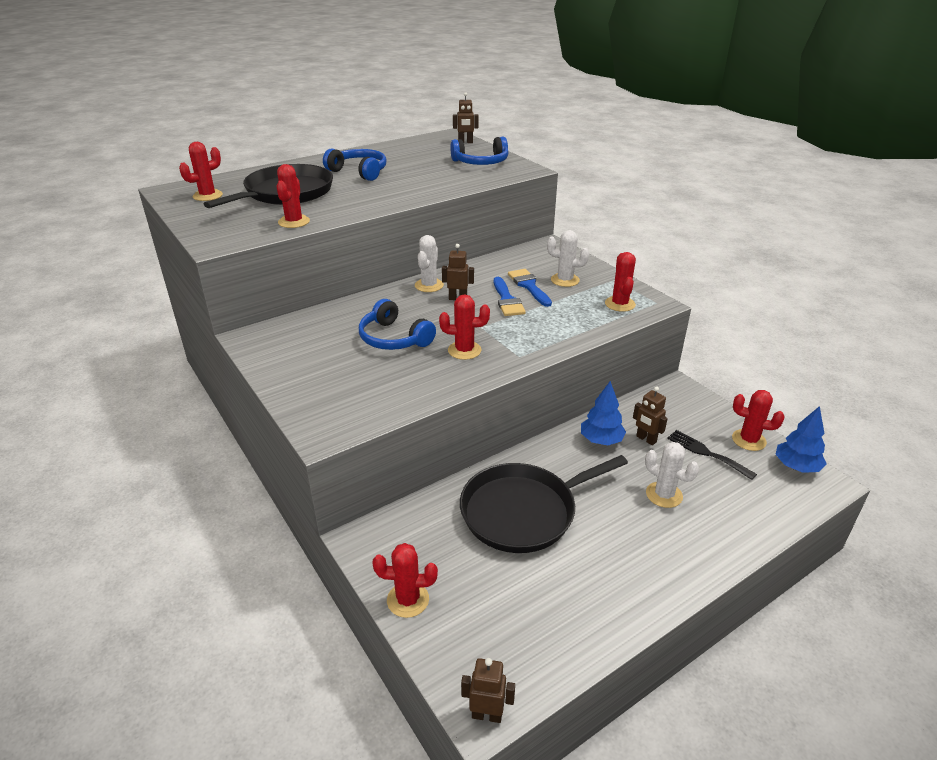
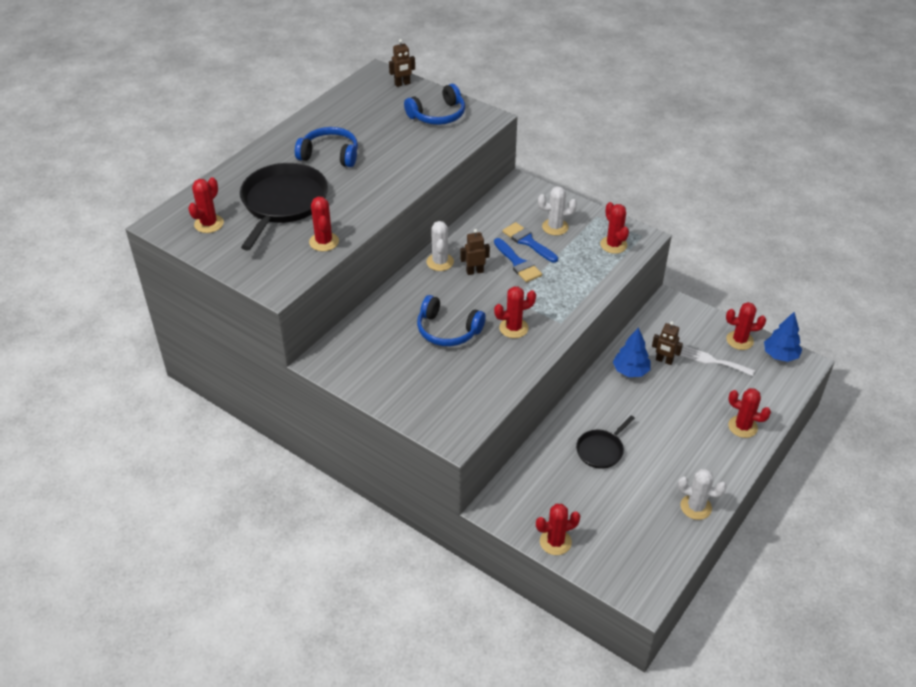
camera: 20 degrees left, 10 degrees up
black pan [460,455,628,553] -> black pan [576,415,635,469], size x0.52
brown robot [461,658,515,723] -> none
white cactus [645,442,699,508] -> white cactus moved to [678,469,727,520]
black fork [667,430,757,480] -> white fork [680,346,755,376]
none -> red cactus [728,388,771,438]

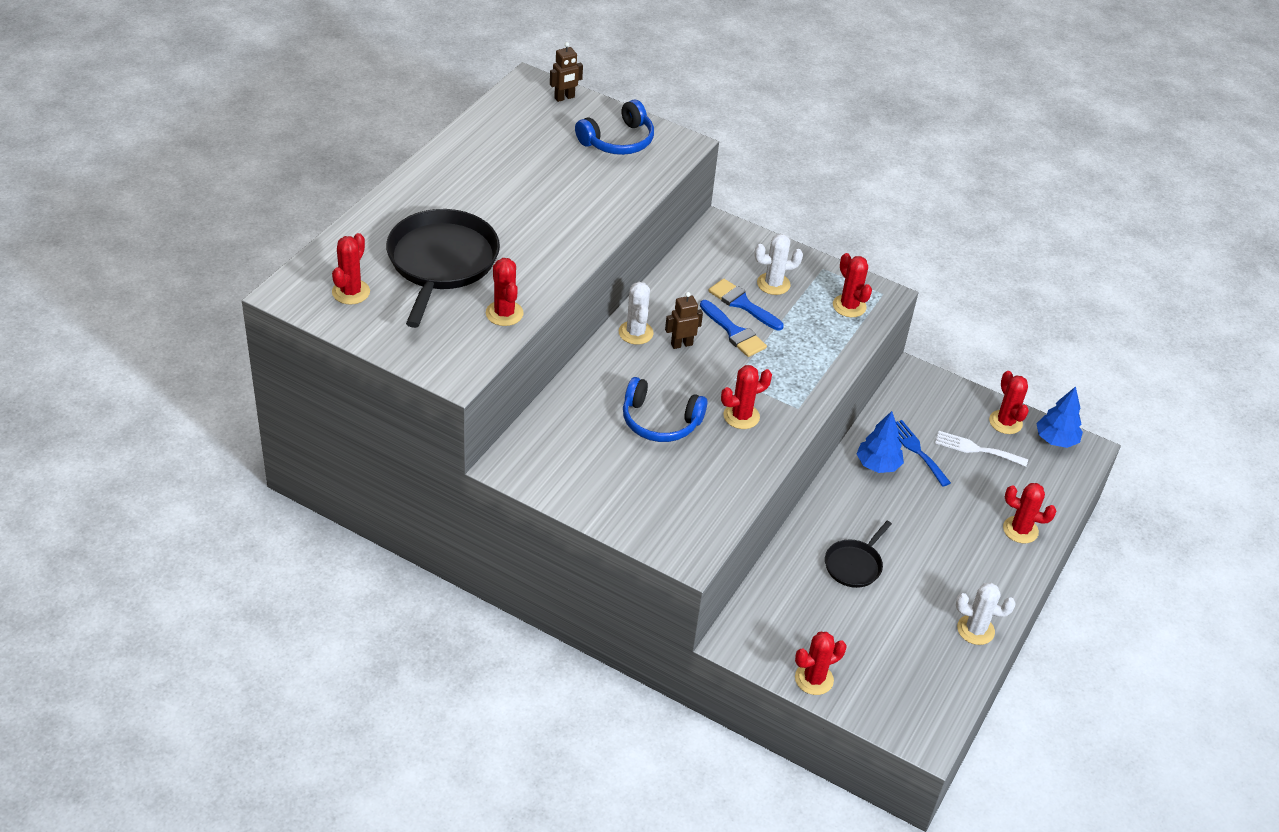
camera: 10 degrees left, 0 degrees up
blue headphones [295,127,358,167] -> none
brown robot [652,321,683,365] -> blue fork [896,420,951,487]
red cactus [726,302,766,350] -> red cactus turned 75 degrees clockwise [989,371,1029,434]

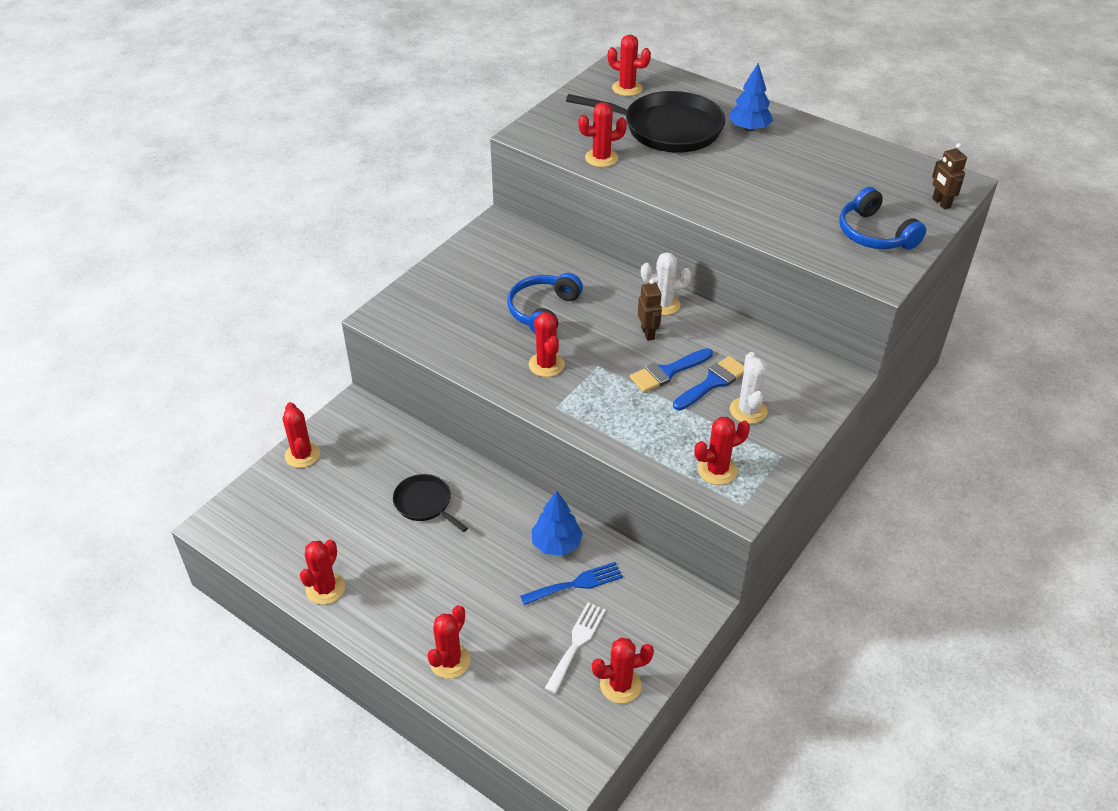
camera: 100 degrees right, 0 degrees up
white cactus [956,583,1016,645] -> red cactus [300,539,345,605]
blue tree [1036,386,1083,448] -> blue tree moved to [728,63,773,131]

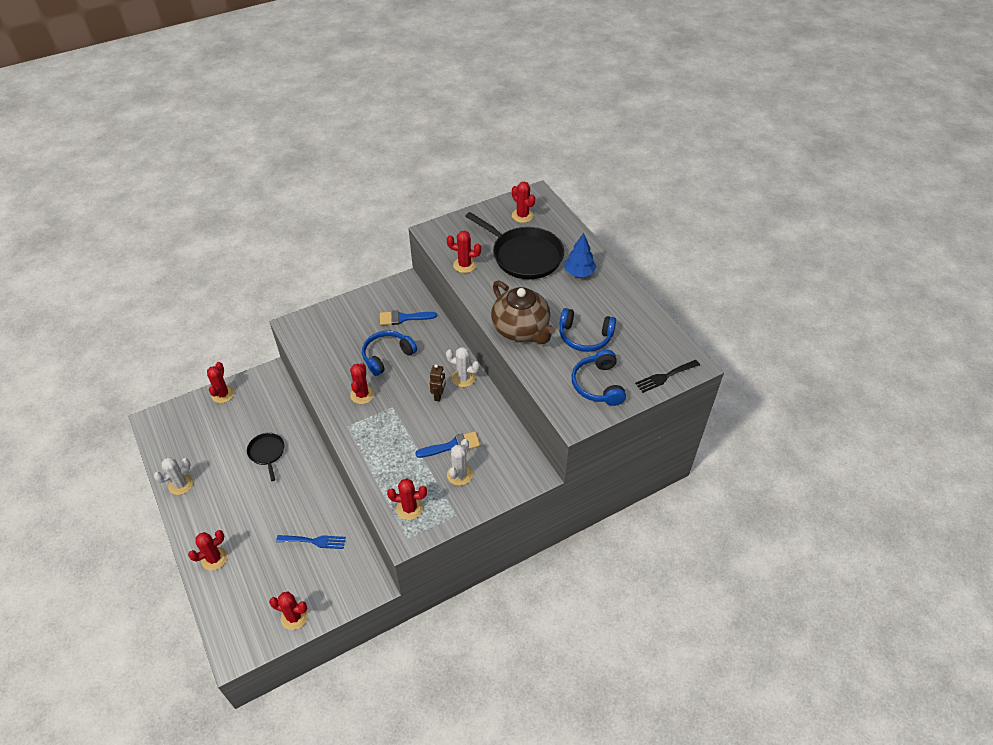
camera: 25 degrees right, 5 degrees up
red cactus [300,539,345,605] -> white cactus [154,457,193,495]
blue tree [532,490,583,556] -> none
white fork [544,602,606,694] -> none
blue brush [630,348,713,393] -> blue brush moved to [380,310,437,325]
brown robot [932,143,967,210] -> black fork [635,360,700,393]
none -> brown teapot [491,280,555,344]
none -> blue headphones [559,308,616,352]

